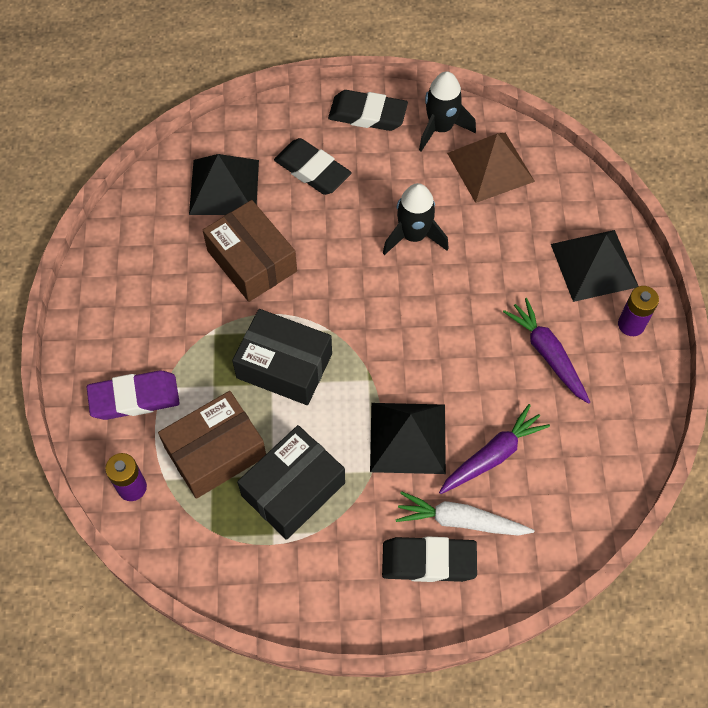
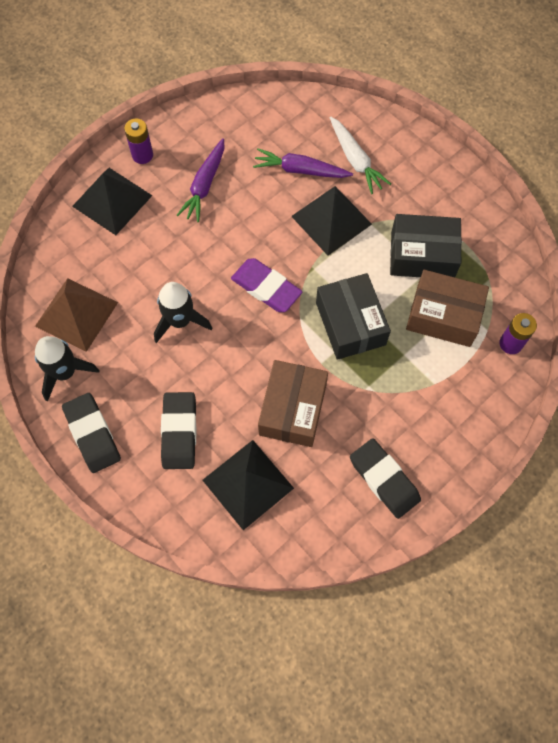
camera: 130 degrees left, 5 degrees up
purple eraser [87,371,180,420] -> purple eraser moved to [231,258,302,312]
black eraser [382,536,477,582] -> black eraser moved to [350,438,421,519]

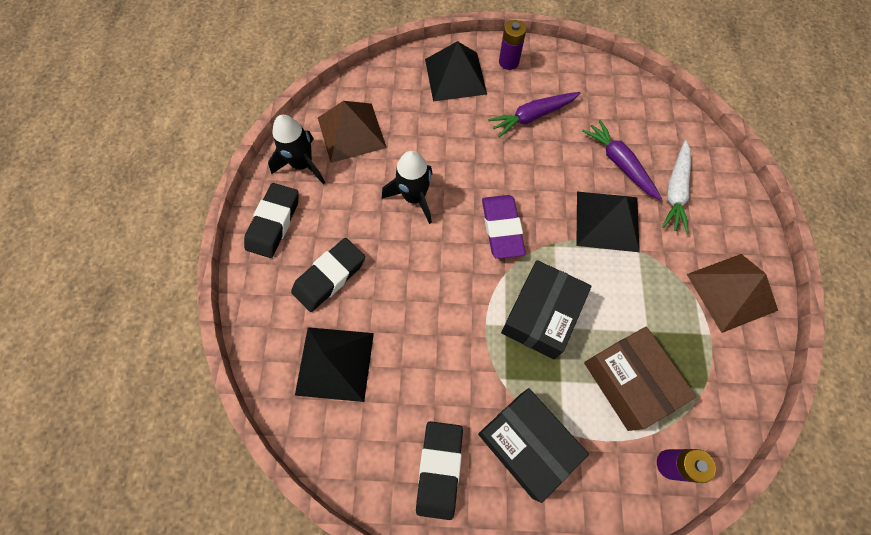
camera: 45 degrees right, 0 degrees up
brown box [258,360,328,447] -> none
black box [390,214,462,277] -> black box moved to [478,388,589,503]
none -> brown pyramid [687,254,778,333]

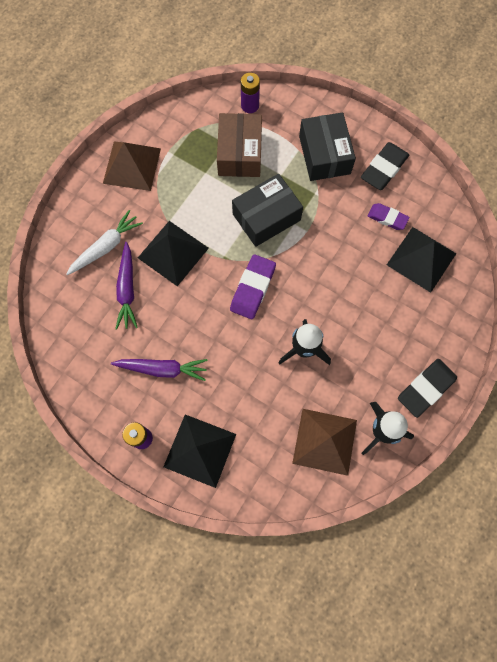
camera: 150 degrees left, 5 degrees up
black eraser [291,238,365,312] -> none
none -> purple eraser [368,203,410,230]

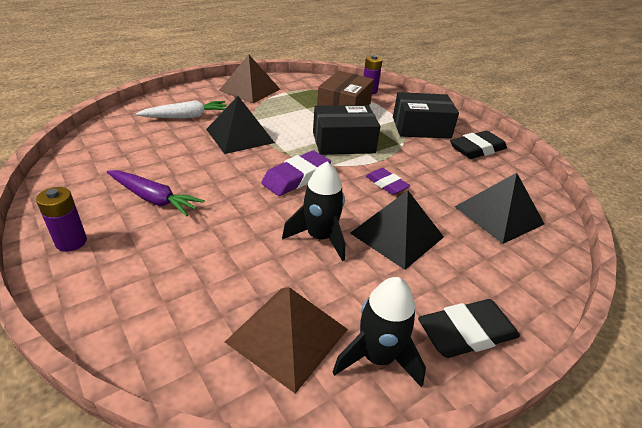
camera: 20 degrees right, 35 degrees down
purple carrot [115,242,138,330] -> none
black pyramid [163,414,236,488] -> black pyramid moved to [350,190,444,270]
black box [299,112,356,181] -> black box turned 75 degrees clockwise [393,92,459,139]
purple eraser [368,203,410,230] -> purple eraser moved to [366,168,410,195]

